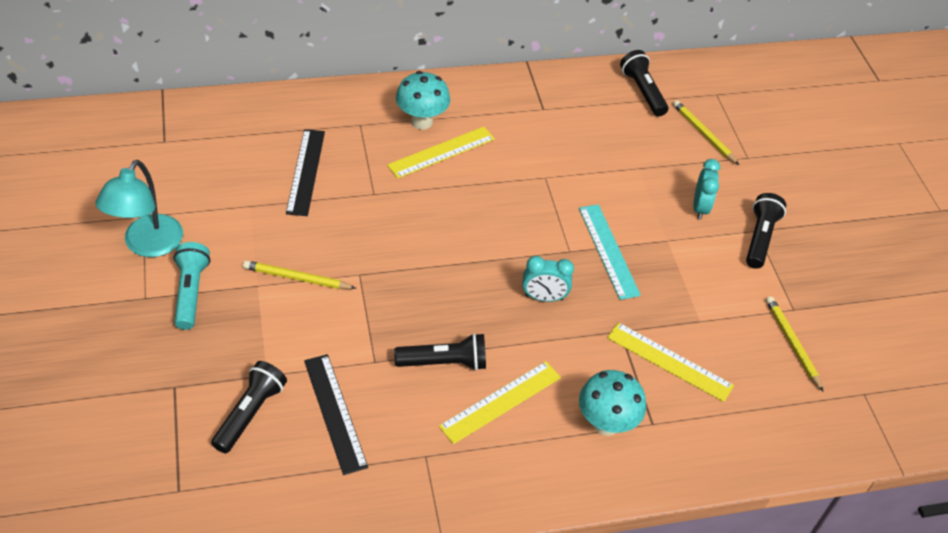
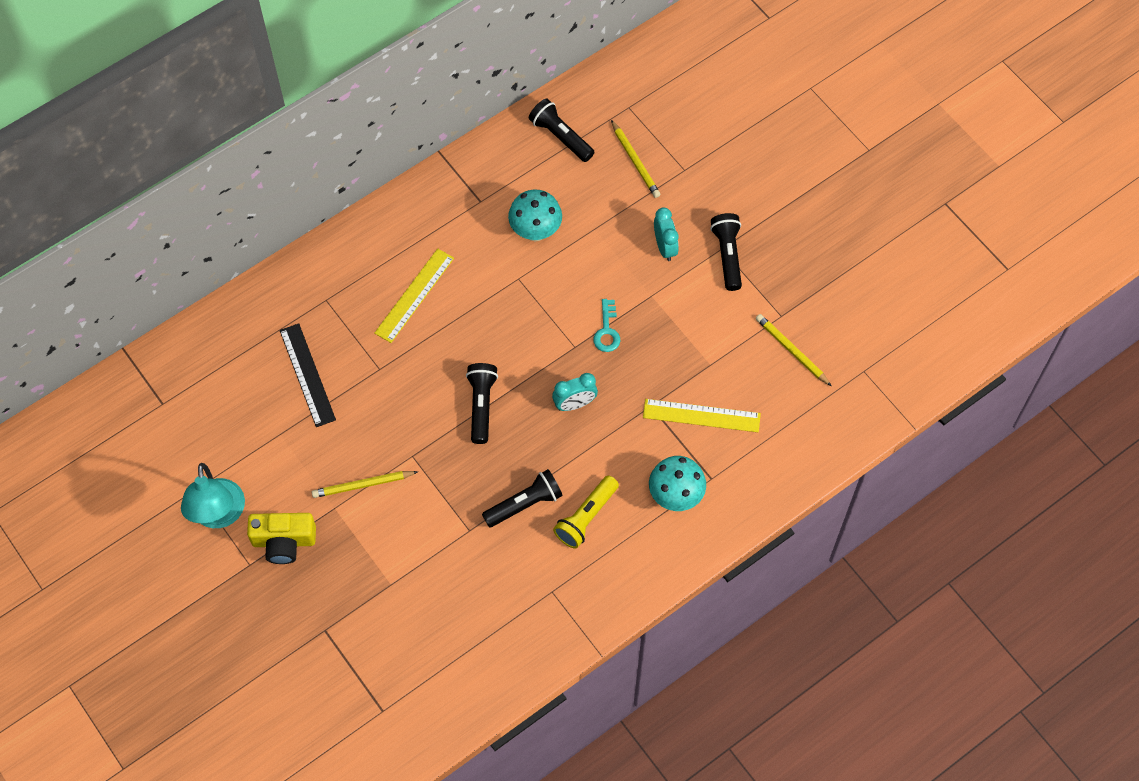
camera: 20 degrees left, 15 degrees up
turquoise flashlight [173,242,210,330] -> yellow camera [247,513,316,564]
black flashlight [211,361,287,453] -> black flashlight moved to [466,363,498,444]
black ruler [304,354,368,475] -> none
turquoise mushroom [396,71,450,130] -> turquoise mushroom moved to [508,189,562,241]
yellow ruler [439,361,561,444] -> yellow flashlight [553,476,619,549]
turquoise ruler [579,204,641,300] -> turquoise key [593,299,620,352]
yellow pencil [673,100,739,165] -> yellow pencil turned 150 degrees counterclockwise [611,120,661,198]

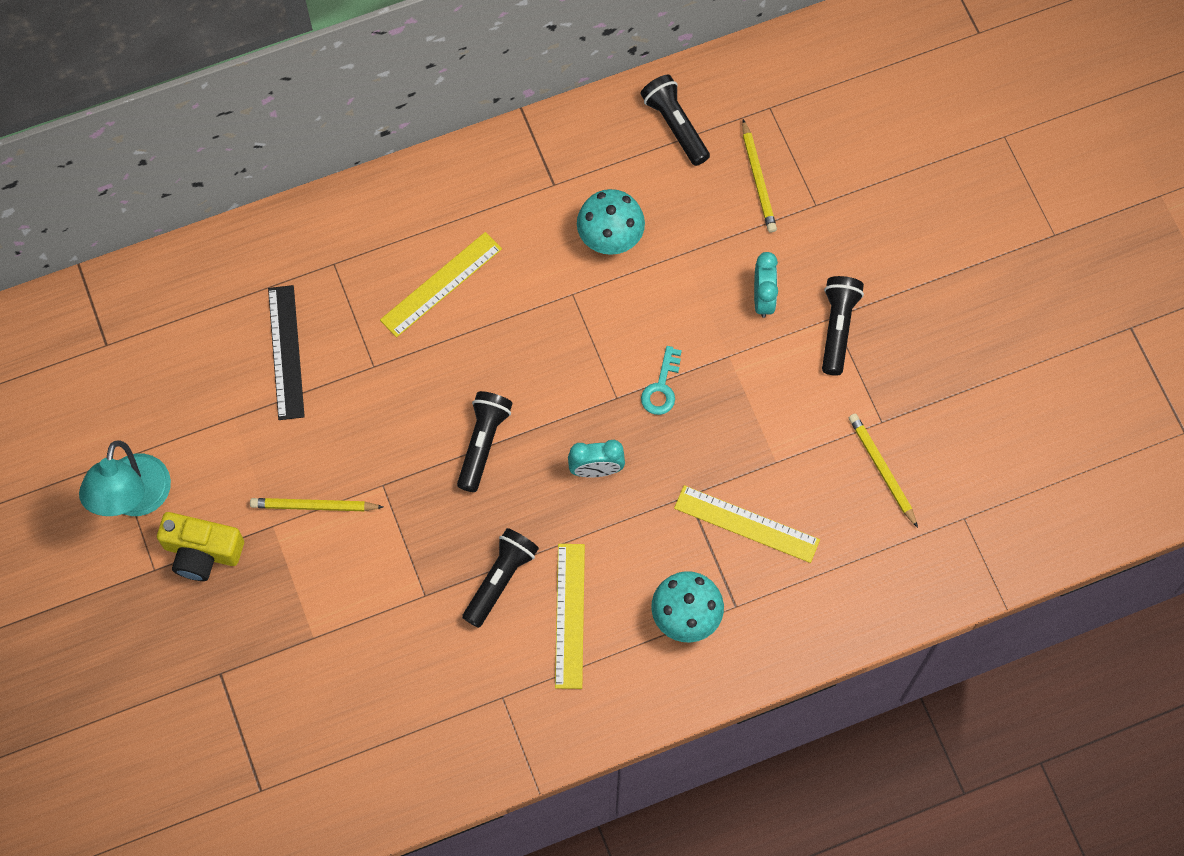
camera: 15 degrees right, 5 degrees up
black flashlight [482,469,563,528] -> black flashlight turned 45 degrees counterclockwise [462,528,539,628]
yellow flashlight [553,476,619,549] -> yellow ruler [555,544,585,689]

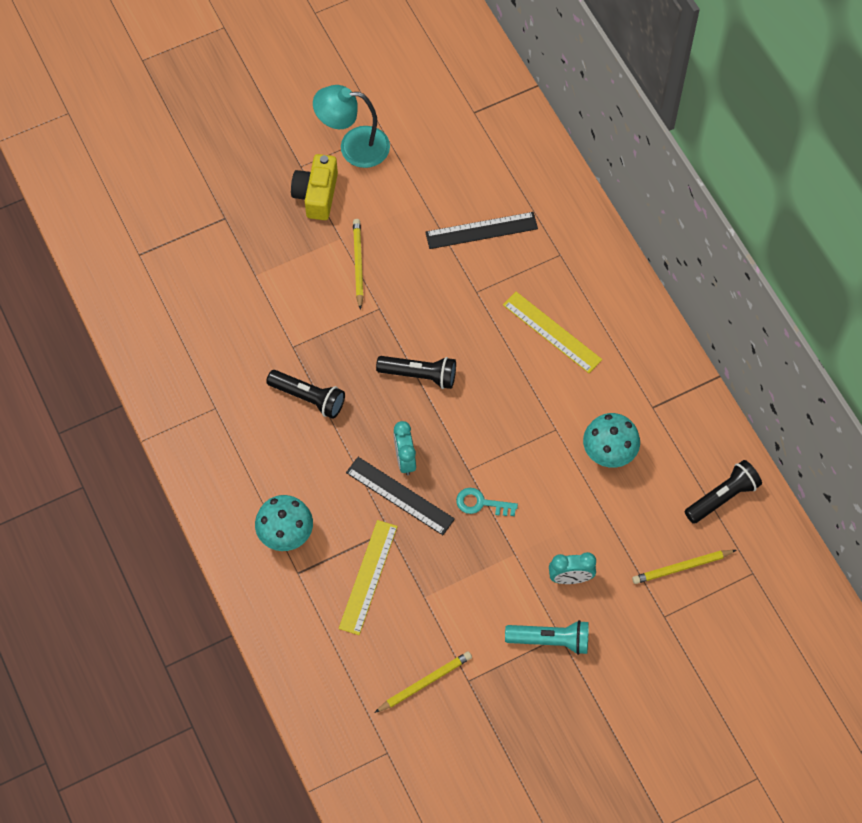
camera: 85 degrees right, 5 degrees down
yellow ruler [555,544,585,689] -> none
black flashlight [822,276,864,376] -> turquoise flashlight [505,620,589,655]
none -> black ruler [346,457,455,535]

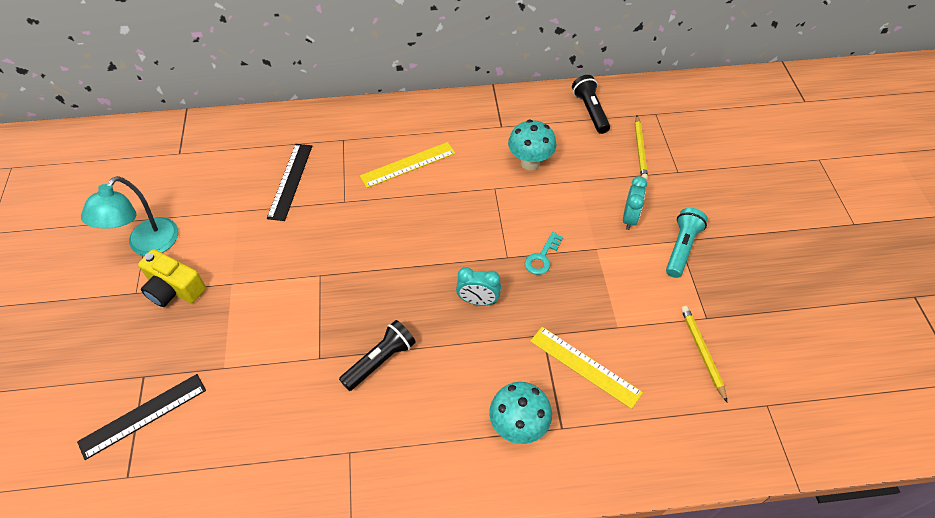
camera: 70 degrees left, 10 degrees down
black ruler [346,457,455,535] -> black ruler moved to [77,374,206,460]
yellow pencil [353,219,364,310] -> none
black flashlight [376,356,456,389] -> none

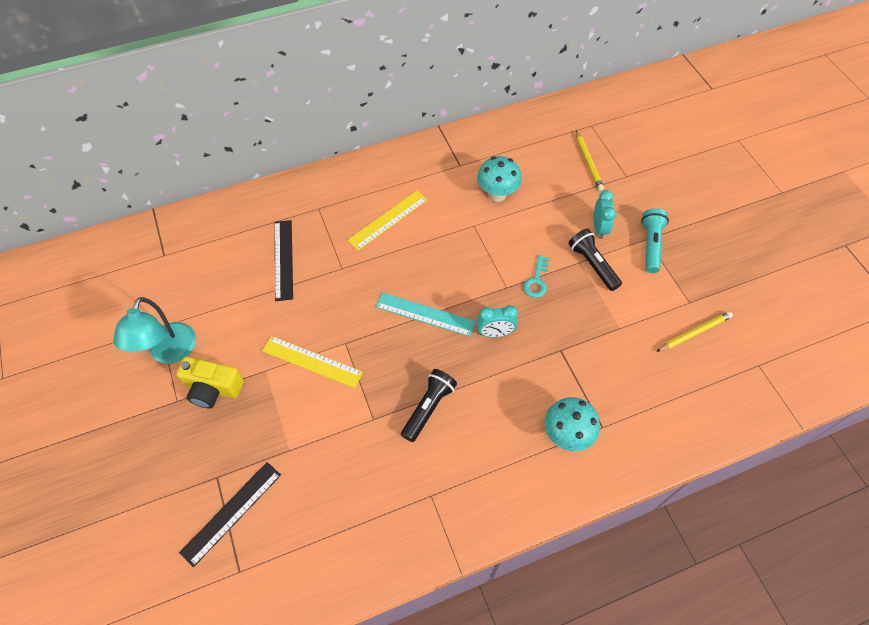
camera: 15 degrees left, 5 degrees up
yellow ruler [530,327,643,409] -> yellow ruler moved to [262,336,363,388]
black flashlight [572,75,610,134] -> black flashlight moved to [569,229,622,291]
yellow pencil [681,306,727,402] -> yellow pencil turned 90 degrees clockwise [656,311,733,352]
none -> turquoise ruler [376,293,476,337]

